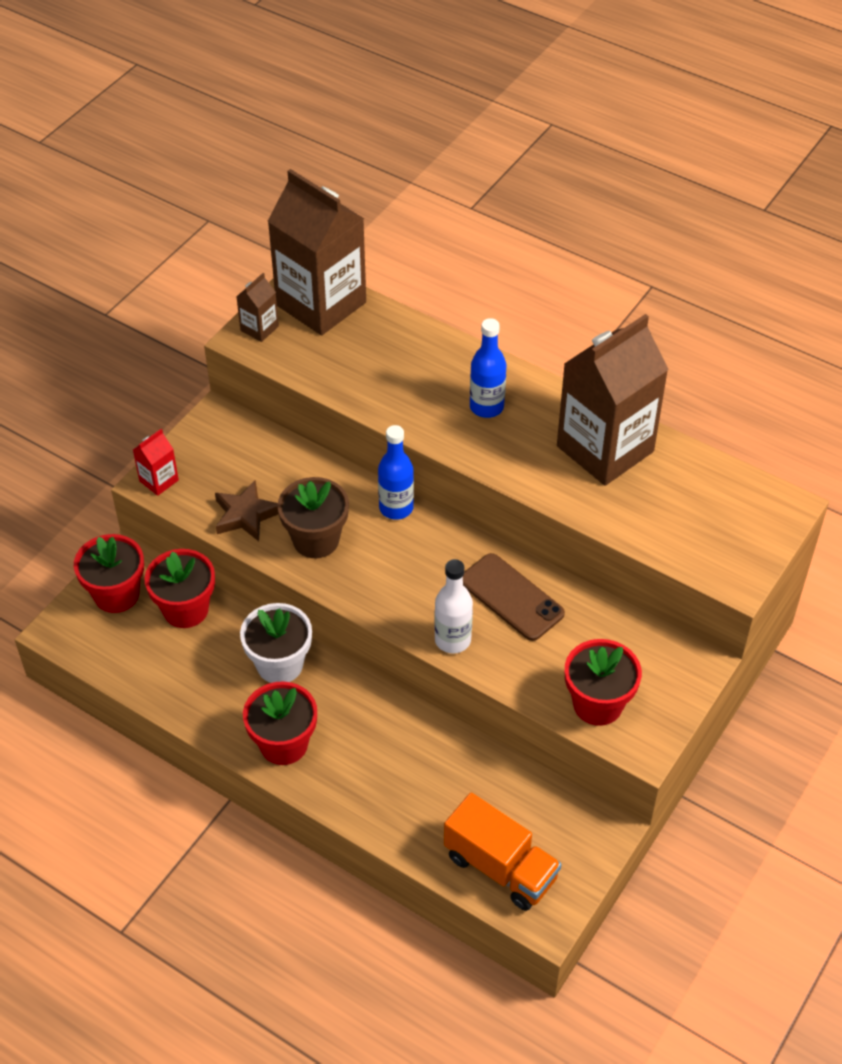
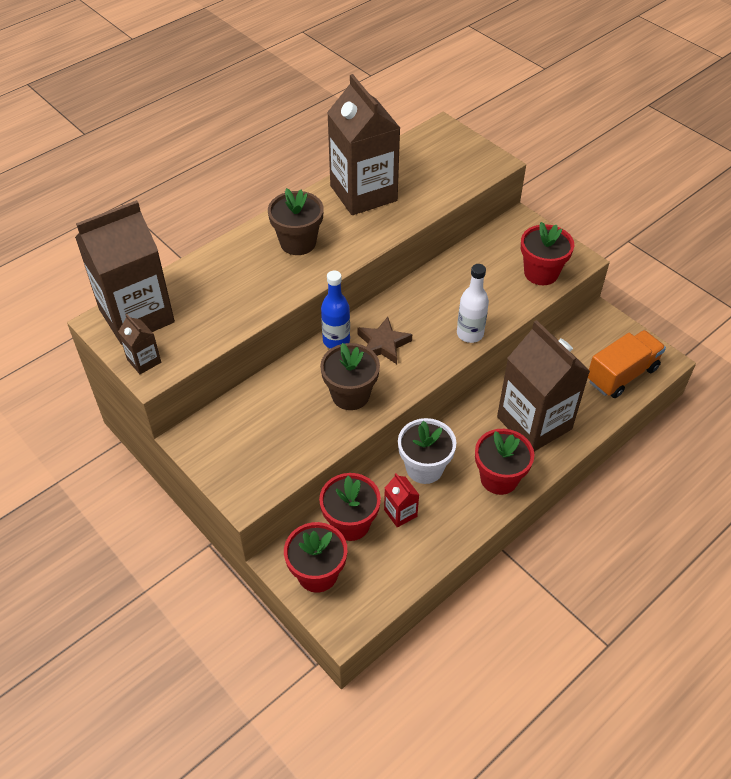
camera: 75 degrees left, 0 degrees up
red carton [133,429,179,496] -> red carton moved to [384,473,419,528]
brown star [215,480,279,541] -> brown star moved to [357,317,412,364]
brown phone [463,553,565,641] -> none
blue bottle [470,318,506,418] -> brown flower pot [268,188,324,255]
none -> brown carton [497,320,590,451]

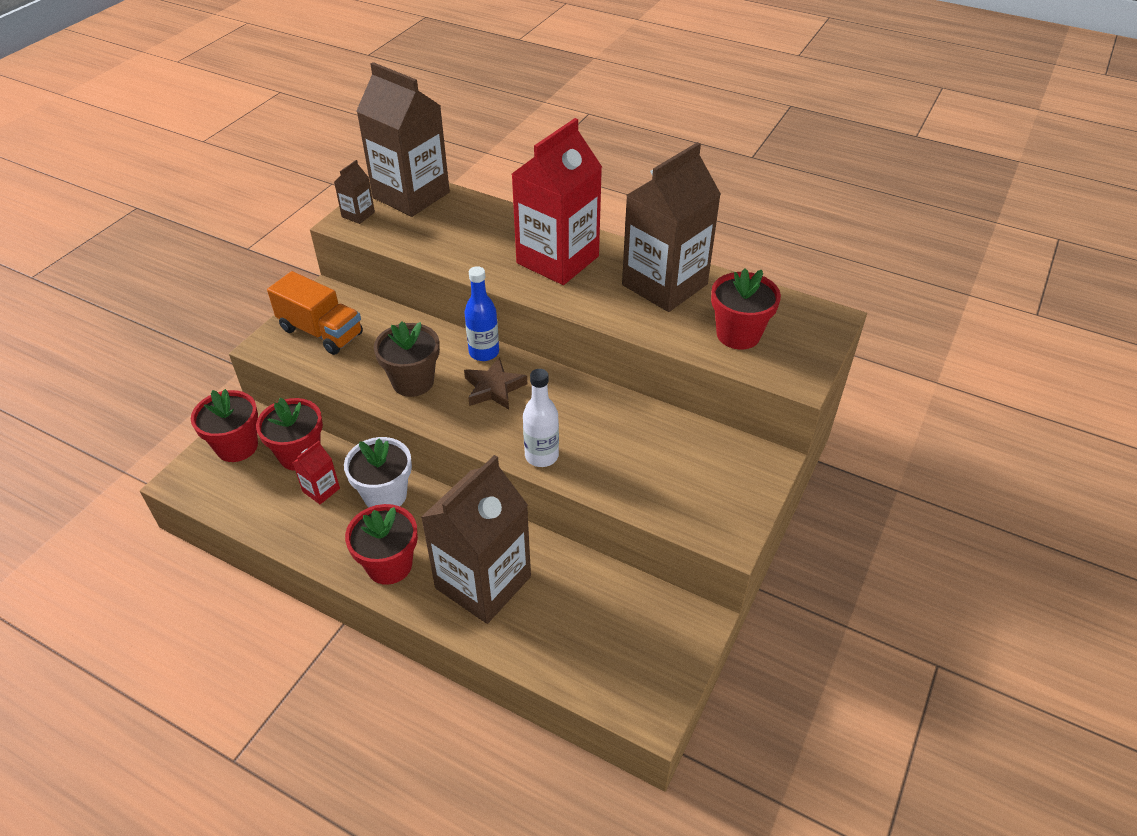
camera: 70 degrees right, 5 degrees down
brown flower pot [268,188,324,255] -> red carton [512,118,602,285]
red flower pot [521,222,574,285] -> red flower pot moved to [711,268,781,350]
orange truck [588,330,666,398] -> orange truck moved to [267,271,363,355]

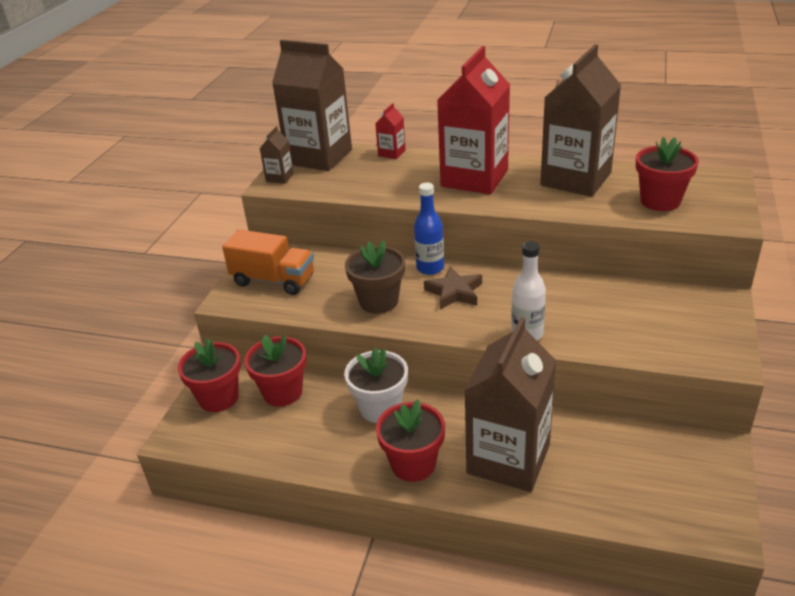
camera: 10 degrees left, 10 degrees down
red carton [293,441,340,504] -> red carton moved to [375,103,406,159]

